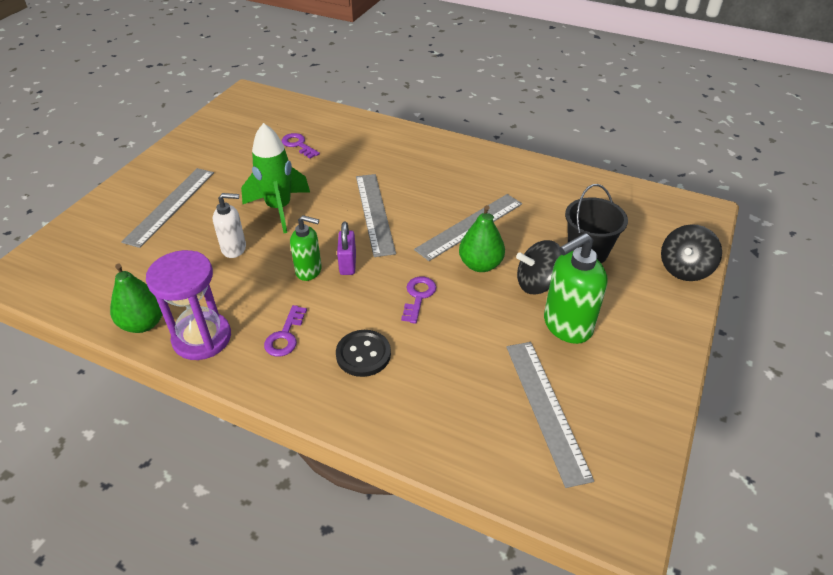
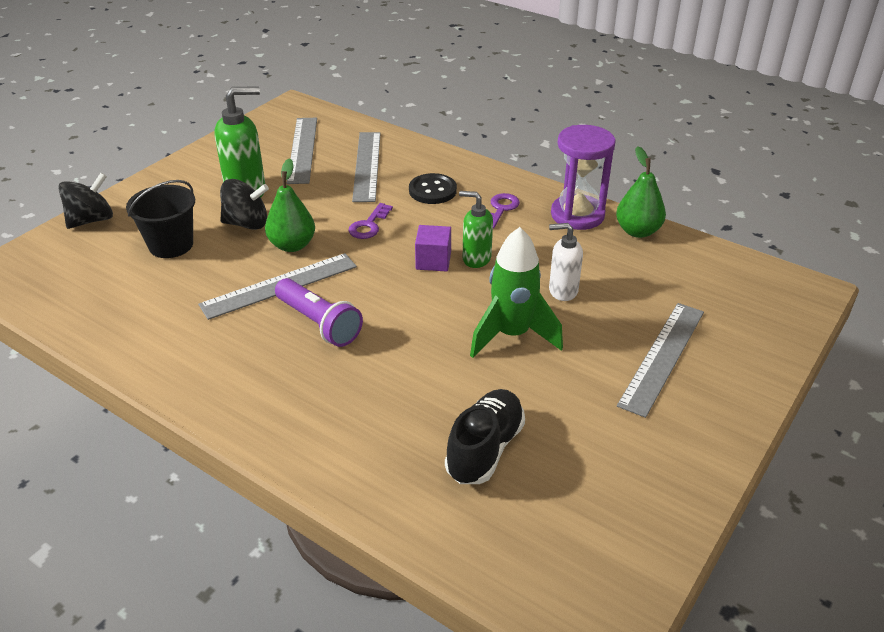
camera: 170 degrees left, 5 degrees down
purple key [282,133,320,159] -> black shoe [445,389,525,484]
purple padlock [337,222,356,275] -> purple cube [415,225,451,272]
grey ruler [356,174,396,257] -> grey ruler moved to [352,132,381,202]
none -> purple flashlight [275,278,363,347]

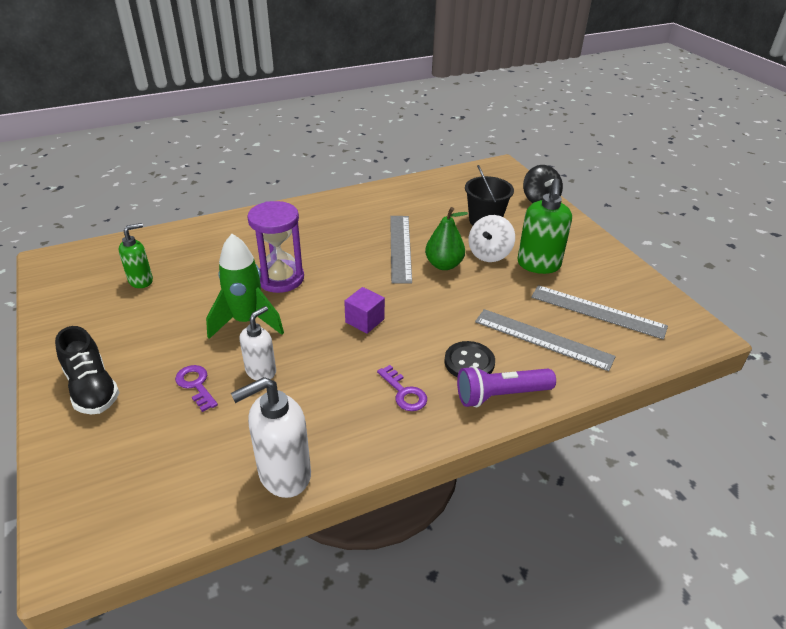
camera: 120 degrees right, 0 degrees up
black spinning top [220,179,269,230] -> white spinning top [469,215,515,262]
purple flashlight [275,278,363,347] -> purple flashlight moved to [457,366,556,407]
purple key [348,203,393,239] -> purple key moved to [175,365,218,412]
black shoe [445,389,525,484] -> black shoe moved to [55,326,120,415]
green soap dispenser [459,191,493,268] -> green soap dispenser moved to [119,223,153,288]
purple hourglass [551,125,616,230] -> purple hourglass moved to [247,201,304,293]
green pear [616,146,666,238] -> white soap dispenser [231,377,311,498]
grey ruler [617,303,704,418] -> none

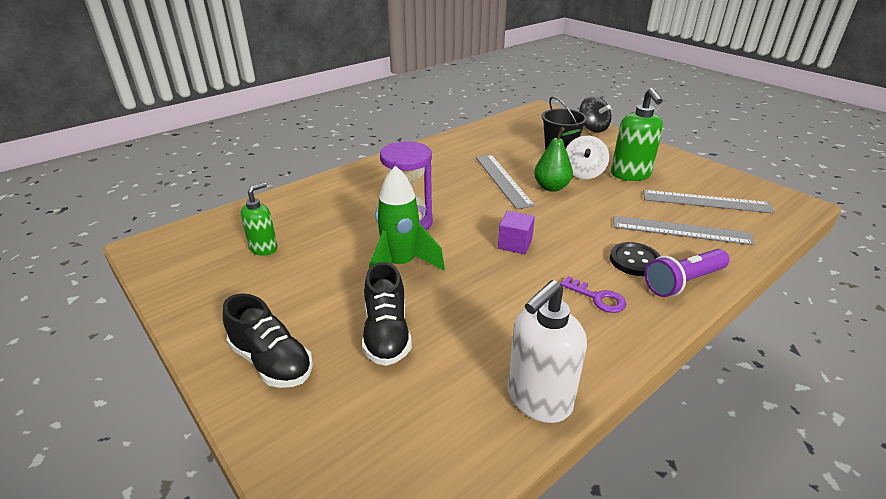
camera: 15 degrees left, 5 degrees down
purple key [175,365,218,412] -> black shoe [362,262,412,366]
white soap dispenser [239,306,276,381] -> none

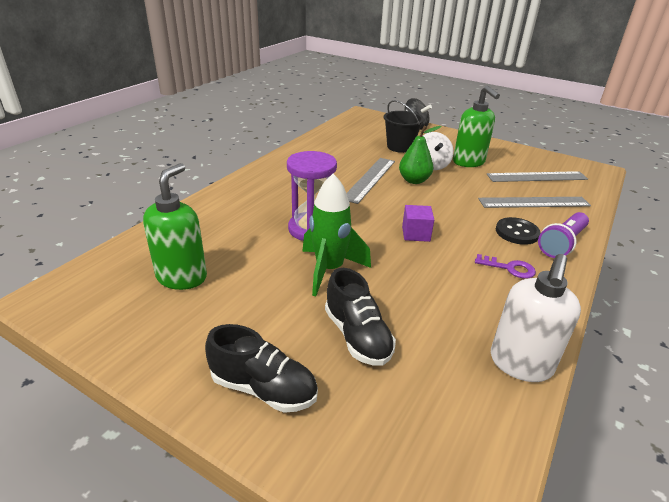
camera: 20 degrees left, 0 degrees up
green soap dispenser [241,182,277,256] -> green soap dispenser [143,163,207,290], size x1.59
grey ruler [476,155,535,209] -> grey ruler turned 60 degrees clockwise [346,158,395,204]

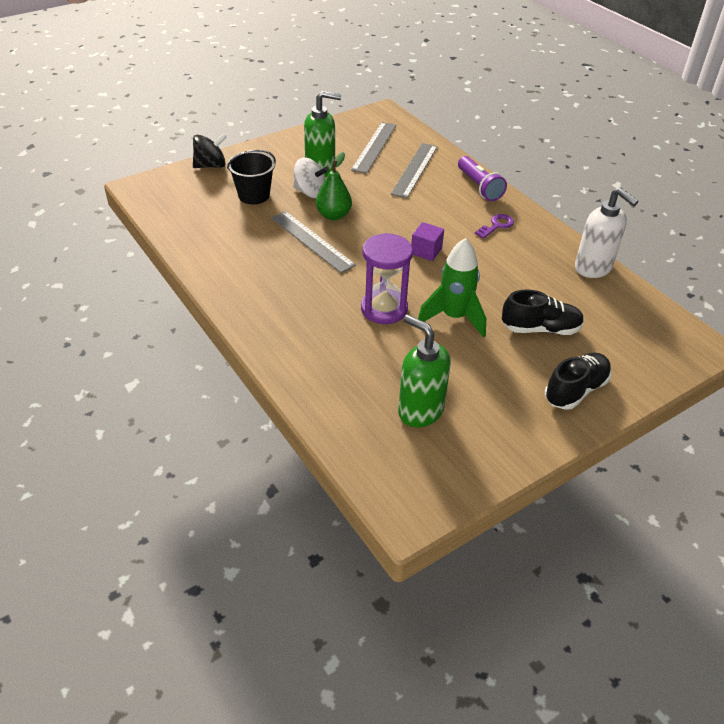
camera: 65 degrees left, 10 degrees up
black button [496,217,541,245] -> none

